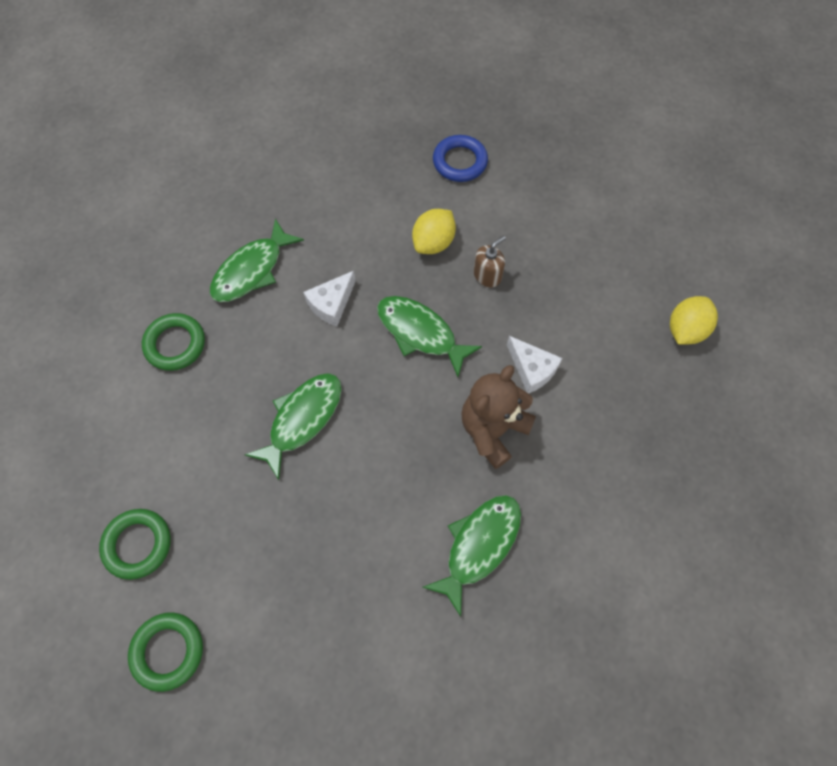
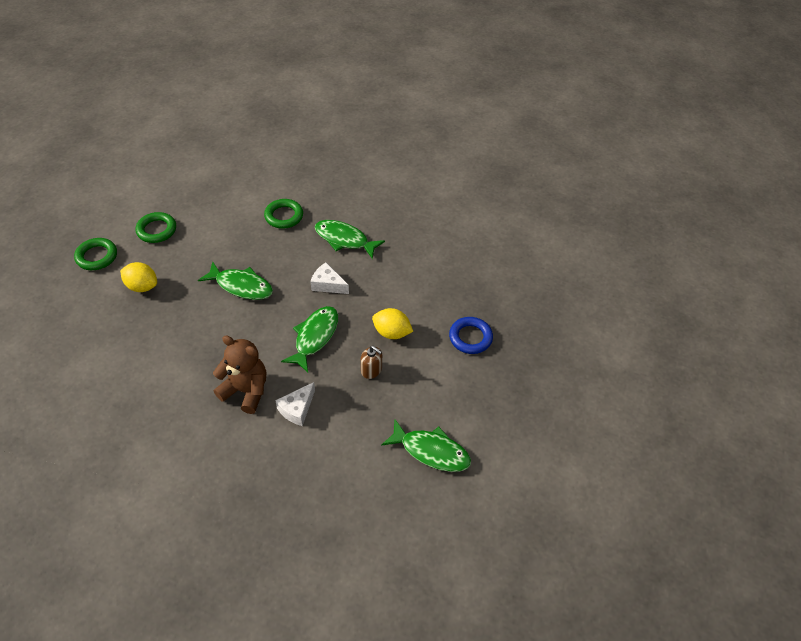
camera: 75 degrees right, 15 degrees down
green fish [422,495,521,617] -> green fish moved to [381,419,471,472]
yellow lemon [670,296,718,345] -> yellow lemon moved to [120,262,157,292]

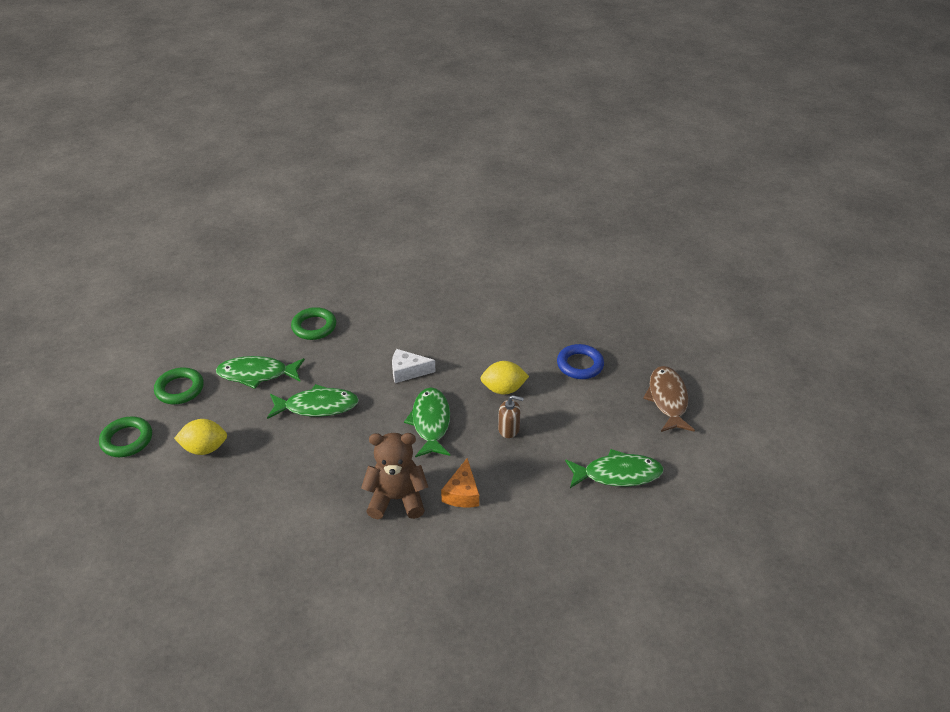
camera: 25 degrees left, 10 degrees down
white cheese [275,382,315,426] -> orange cheese [441,458,479,507]
green fish [315,220,385,259] -> green fish moved to [216,356,305,389]
none -> brown fish [643,366,695,432]

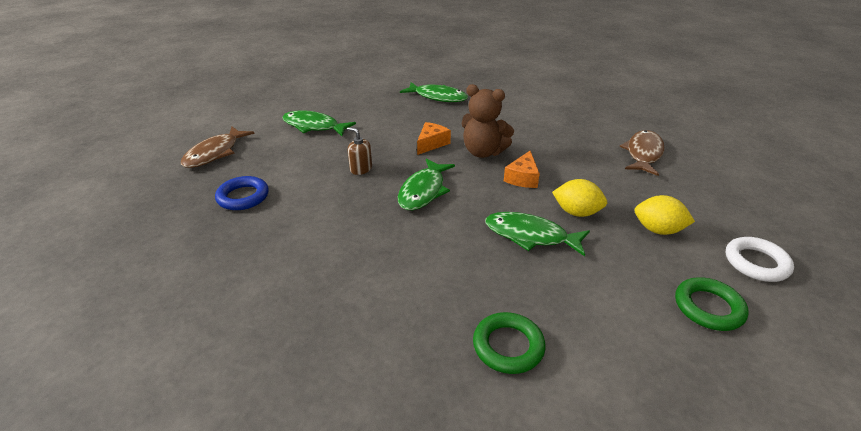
camera: 155 degrees left, 5 degrees down
green ring [99,416,152,457] -> white ring [726,237,794,282]
green fish [216,356,305,389] -> green fish moved to [400,82,468,102]
white cheese [392,349,436,383] -> none
yellow lemon [480,361,529,394] -> yellow lemon moved to [552,179,607,217]
none -> orange cheese [504,151,540,188]
none -> brown fish [620,130,664,176]

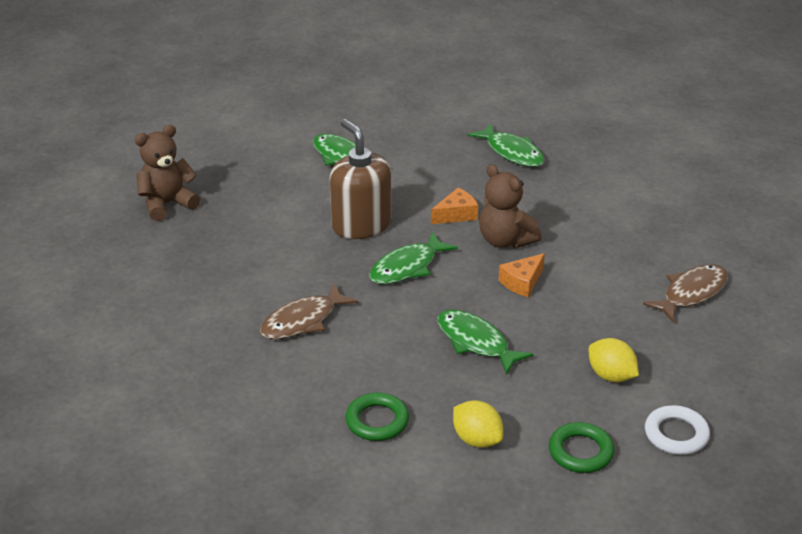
camera: 25 degrees right, 0 degrees up
brown fish [181,127,254,168] -> brown fish moved to [260,283,358,339]
blue ring [215,176,269,210] -> none
brown soap dispenser [347,127,372,175] -> brown soap dispenser [330,119,391,239], size x2.22
yellow lemon [552,179,607,217] -> yellow lemon moved to [453,400,503,448]
none -> brown teddy bear [135,125,200,221]

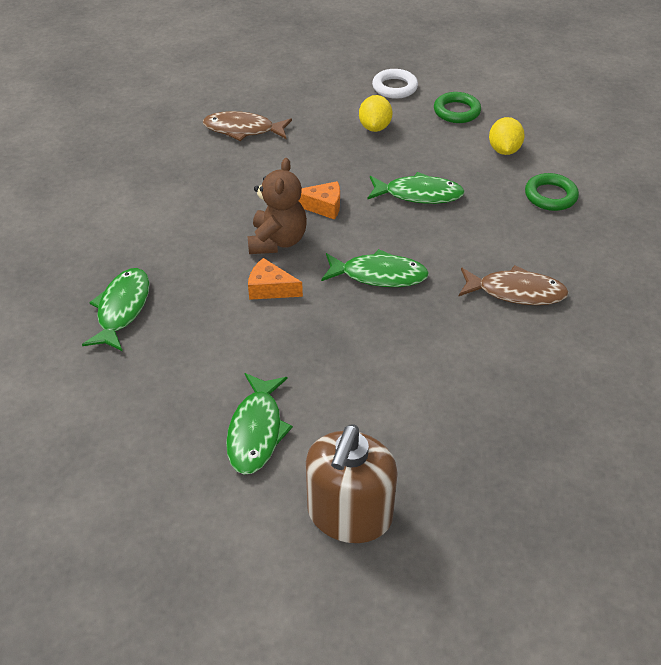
camera: 130 degrees left, 10 degrees up
brown teddy bear [135,125,200,221] -> none
brown soap dispenser [330,119,391,239] -> brown soap dispenser moved to [306,424,398,543]
green fish [438,310,534,375] -> green fish turned 90 degrees counterclockwise [367,172,465,204]

